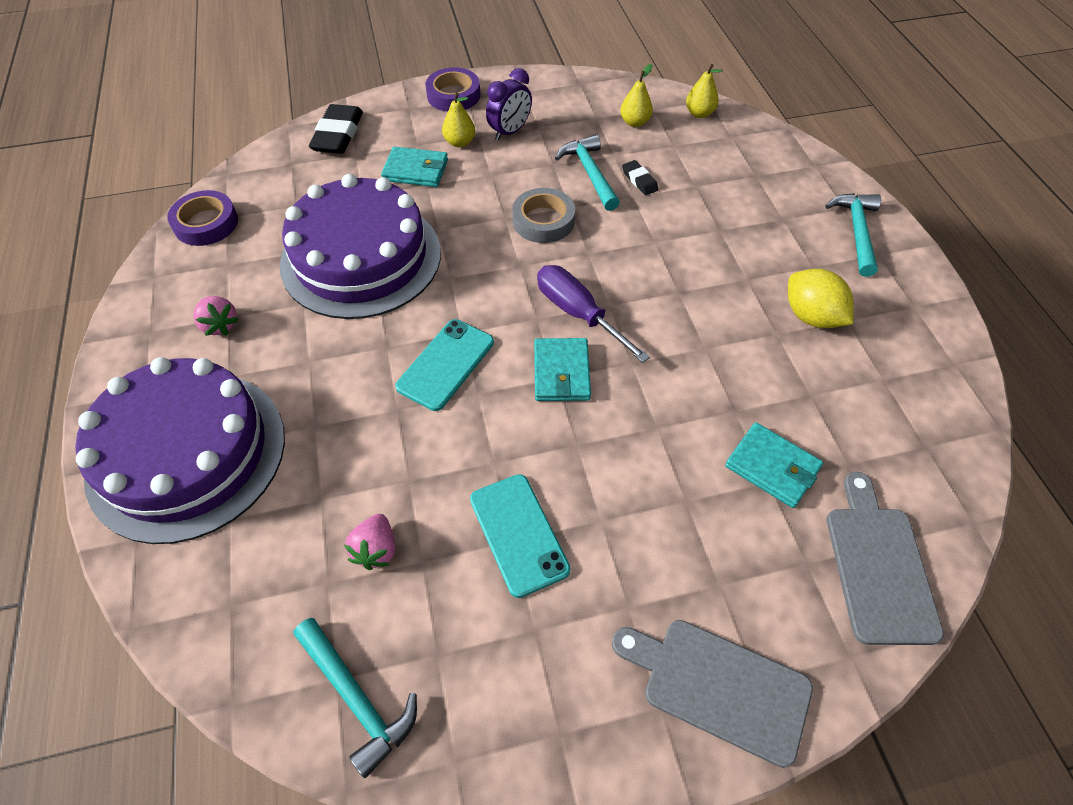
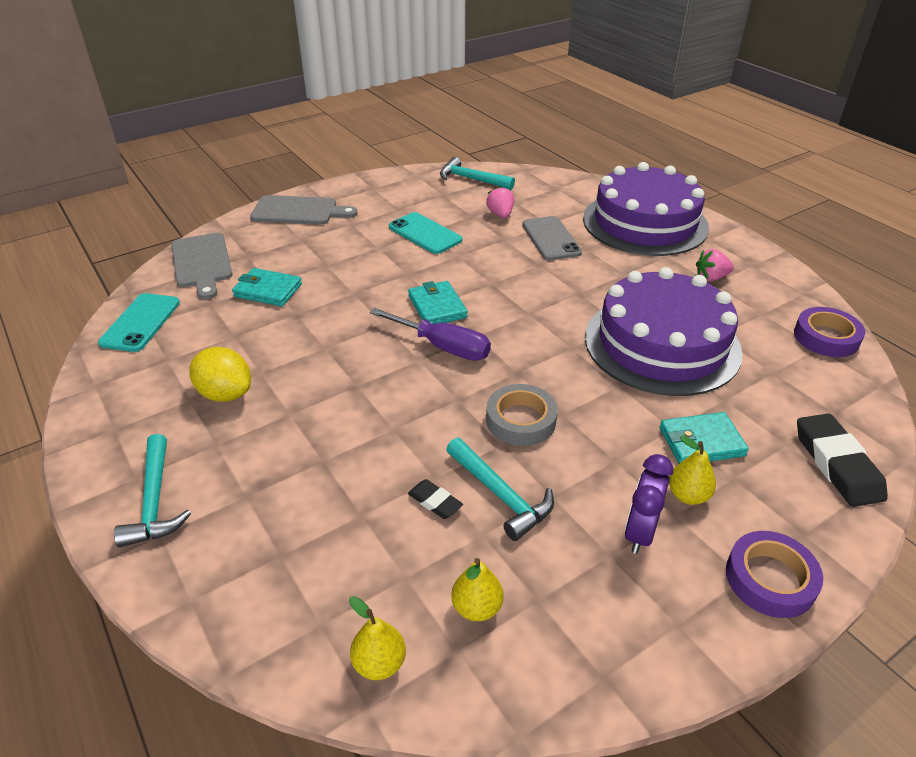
camera: 160 degrees right, 15 degrees down
pink strawberry [194,296,239,336] -> pink strawberry turned 45 degrees counterclockwise [696,249,734,281]
turquoise phone [395,319,494,411] -> turquoise phone moved to [98,293,180,352]
none -> grey phone [522,216,582,260]

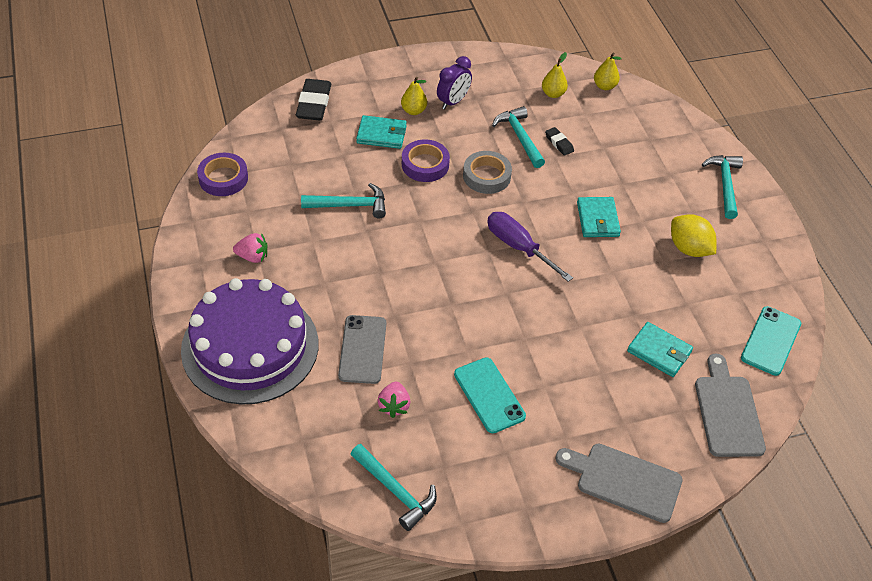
camera: 165 degrees left, 10 degrees up
turquoise wallet [408,281,468,324] -> turquoise wallet moved to [577,197,621,237]
purple cake [585,267,743,396] -> turquoise hammer [301,183,386,218]
purple tape [726,531,823,618] -> purple tape moved to [402,139,450,182]

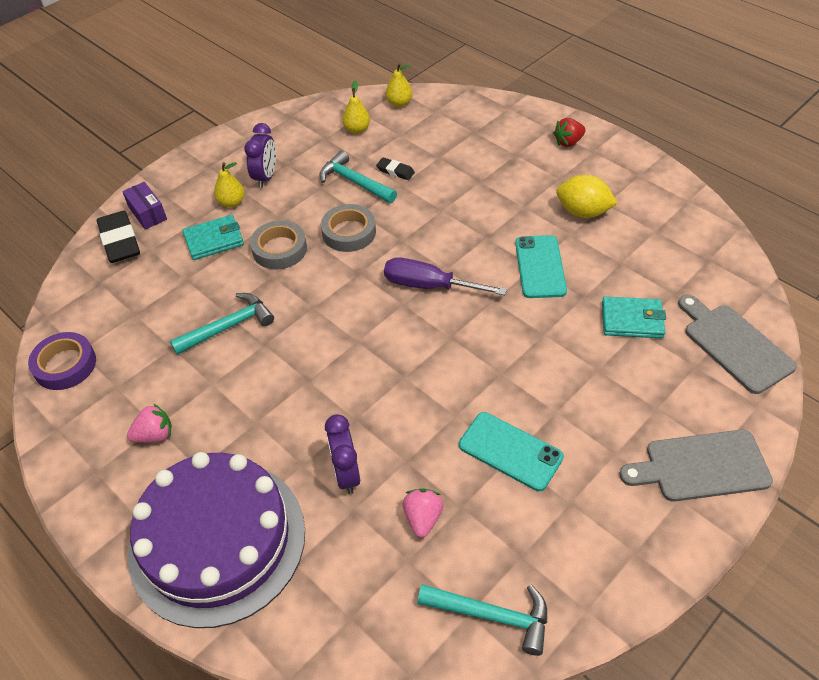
camera: 25 degrees left, 0 degrees up
grey phone [338,315,386,384] -> purple clock [325,414,360,494]
pink strawberry [377,382,410,418] -> pink strawberry turned 150 degrees counterclockwise [403,489,443,538]
purple tape [402,139,450,182] -> grey tape [250,220,307,269]
turquoise wallet [577,197,621,237] -> none
turquoise hammer [702,155,743,219] -> red strawberry [553,118,586,147]
turquoise phone [741,306,801,376] -> turquoise phone moved to [515,235,567,298]
none -> purple box [122,182,167,230]

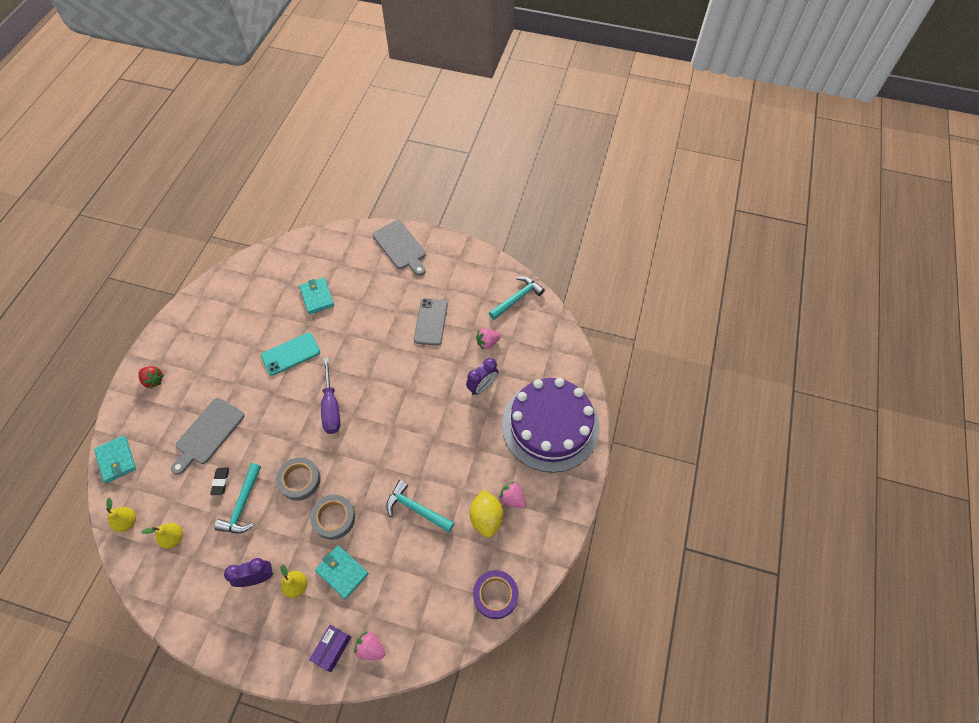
camera: 120 degrees left, 10 degrees up
black eraser [97,211,140,263] -> pink strawberry [354,632,385,660]
turquoise hammer [417,584,547,656] -> turquoise hammer turned 60 degrees clockwise [489,276,545,320]
turquoise phone [459,412,564,491] -> grey phone [414,298,448,346]
yellow lemon [556,175,618,218] -> yellow lemon moved to [469,489,503,538]
grey cutting board [678,295,797,394] -> grey cutting board moved to [171,398,245,475]
none -> turquoise wallet [94,436,136,483]

